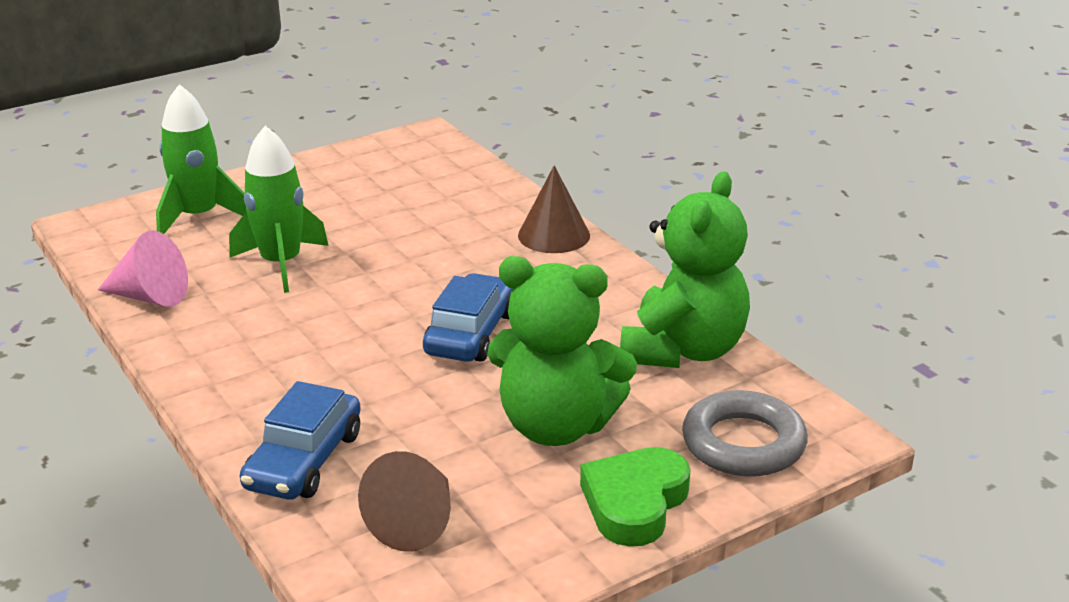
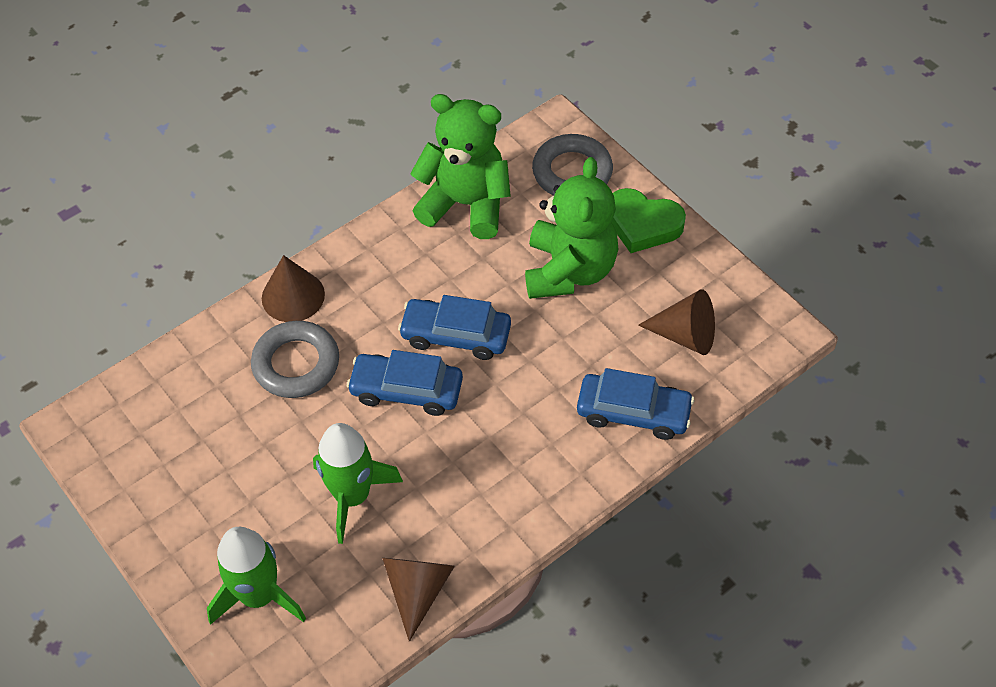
camera: 95 degrees left, 25 degrees up
pink cone [98,230,188,307] -> brown cone [382,558,455,642]
none -> grey ring [251,321,339,398]
none -> blue car [347,350,463,416]

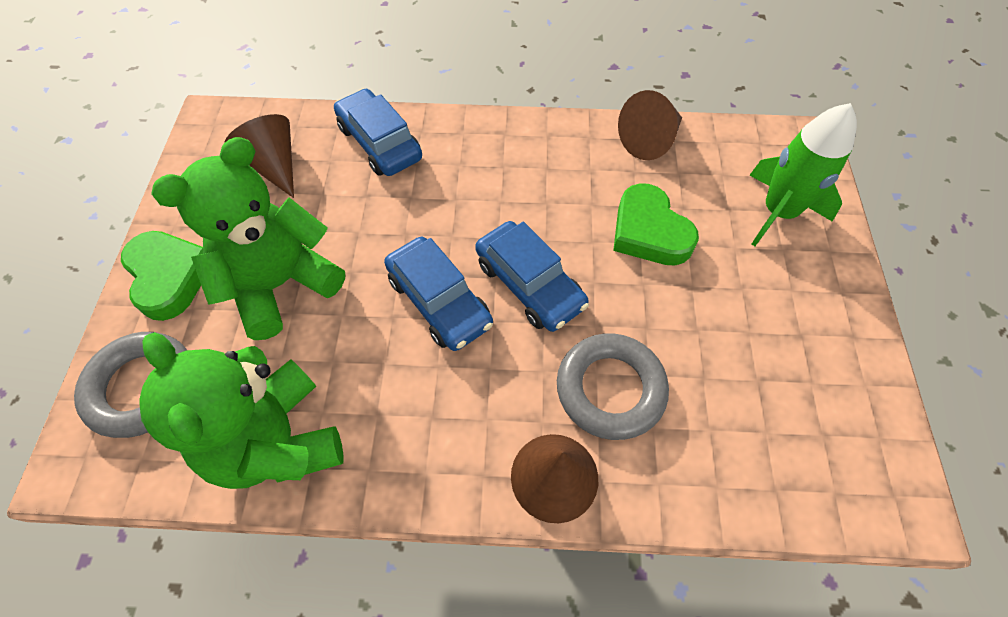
camera: 140 degrees left, 5 degrees up
green rocket [313,423,403,544] -> green heart [613,183,699,266]

